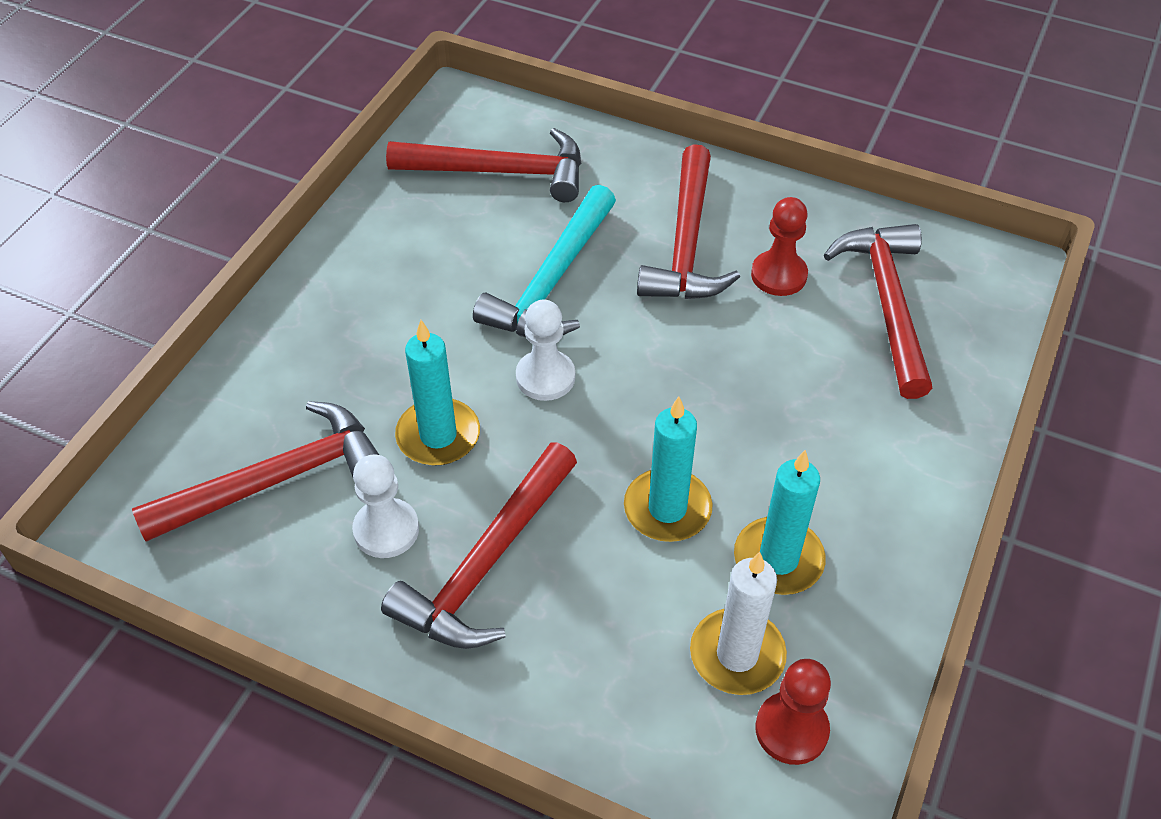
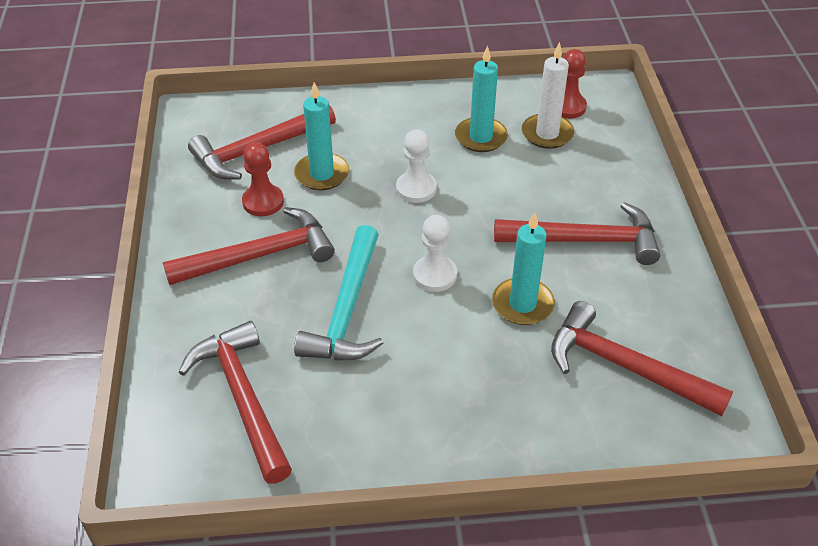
camera: 120 degrees left, 5 degrees down
white pawn [352,455,419,558] -> white pawn moved to [396,129,437,203]
turquoise hammer [473,185,616,337] -> turquoise hammer turned 105 degrees clockwise [294,225,383,360]
turquoise candle [624,396,712,542] -> turquoise candle moved to [294,82,349,190]

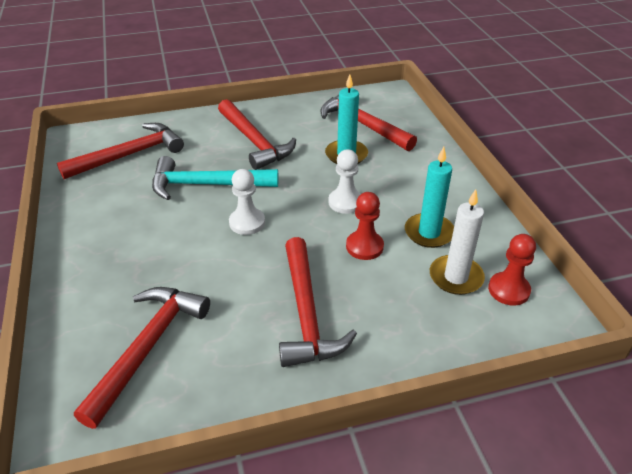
camera: 80 degrees right, 5 degrees down
red pawn [242,142,284,216] -> red pawn moved to [346,192,384,260]
turquoise candle [492,212,555,325] -> none

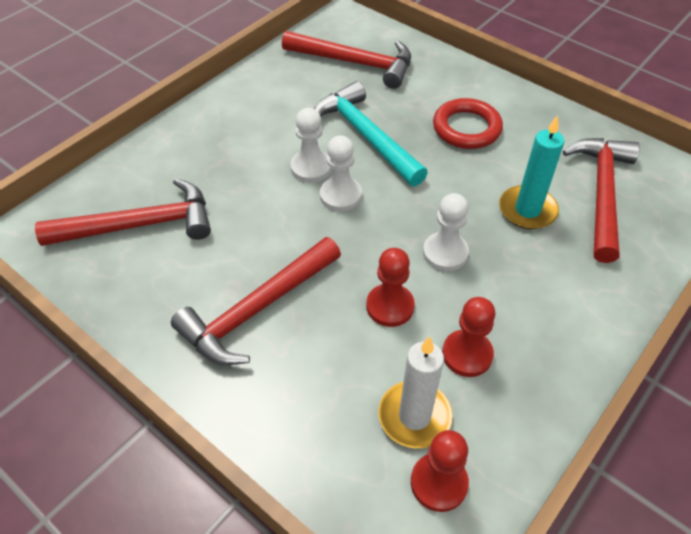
camera: 55 degrees right, 10 degrees up
red hammer [218,99,296,170] -> red ring [433,98,503,149]
turquoise candle [405,147,454,248] -> red pawn [442,297,495,377]
none -> white pawn [290,108,331,182]

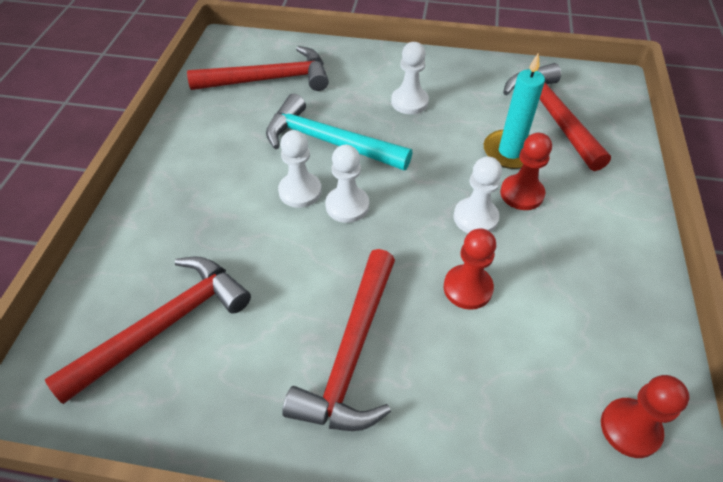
camera: 30 degrees left, 0 degrees up
white candle [378,336,453,448] -> none
red ring [433,98,503,149] -> white pawn [391,42,429,114]
red pawn [442,297,495,377] -> red pawn moved to [500,133,552,210]

